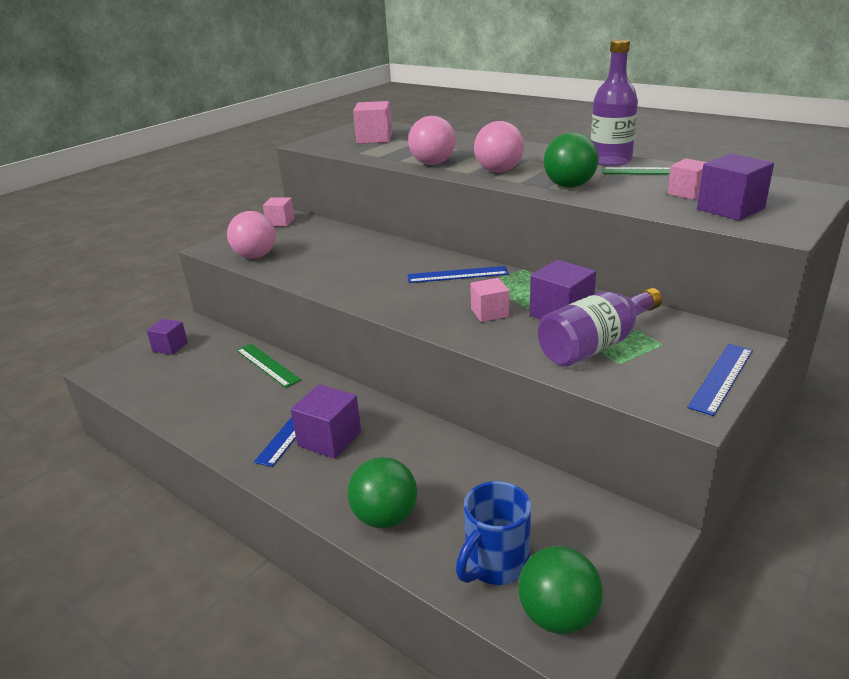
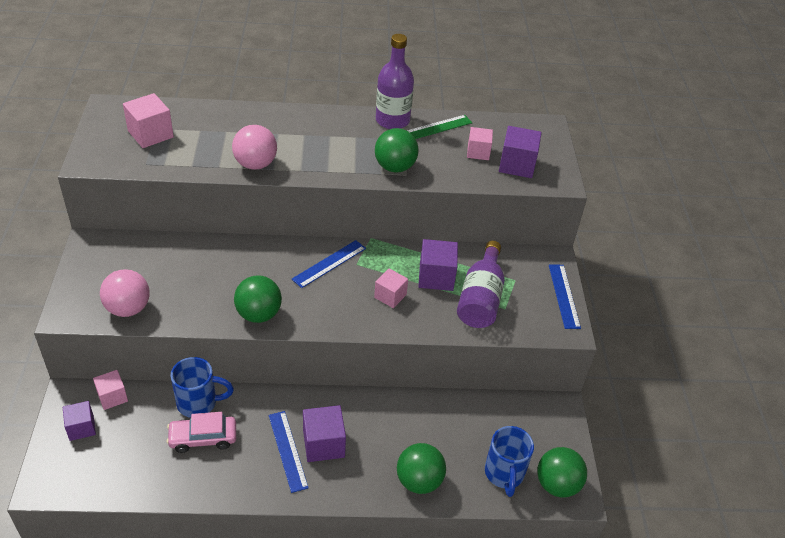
camera: 45 degrees left, 15 degrees up
green ruler [236,344,301,388] -> blue mug [171,357,234,418]
pink cube [263,197,295,226] -> pink cube moved to [93,370,128,410]
pink ball [474,121,524,173] -> none
none -> pink car [166,412,236,453]
none -> green ball [234,276,282,323]

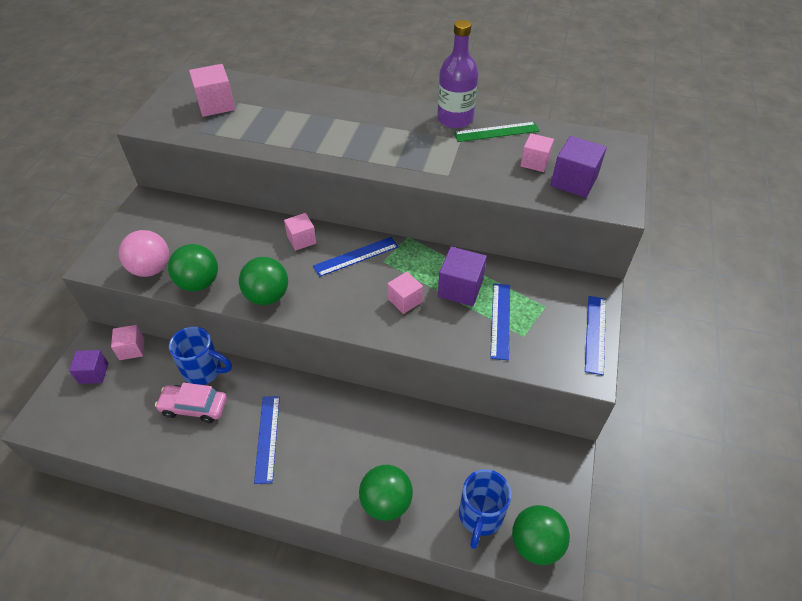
camera: 20 degrees right, 5 degrees up
pink ball [232,125,277,170] -> none
purple cube [303,405,346,462] -> none
green ball [375,128,419,173] -> green ball moved to [168,244,218,291]
purple bottle [457,241,505,328] -> blue ruler [490,284,510,360]
none -> pink cube [284,213,317,251]

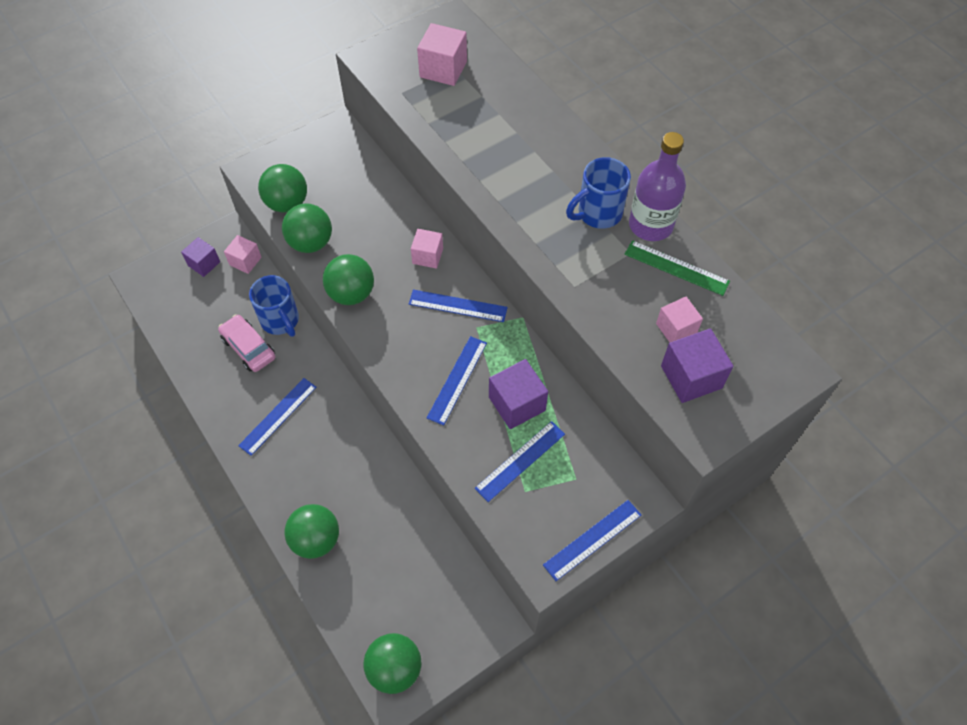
camera: 40 degrees right, 10 degrees up
pink ball [119,230,169,277] -> green ball [258,164,307,213]
pink cube [387,272,423,314] -> blue ruler [427,336,487,426]
blue mug [459,469,511,549] -> blue mug moved to [566,157,631,229]

